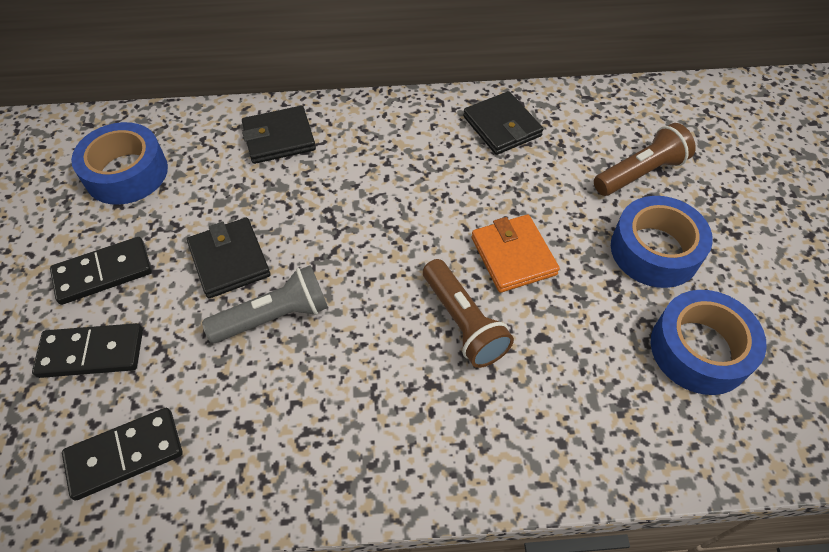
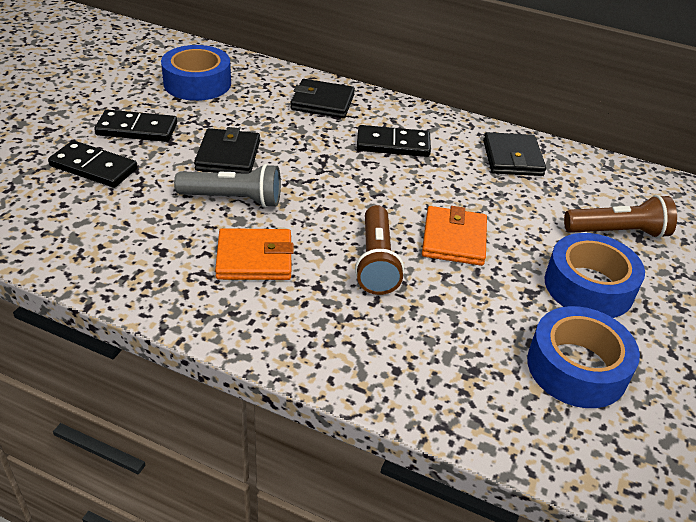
camera: 25 degrees right, 15 degrees down
black domino [62,408,182,501] -> black domino moved to [357,125,431,157]
none -> orange wallet [215,228,294,280]

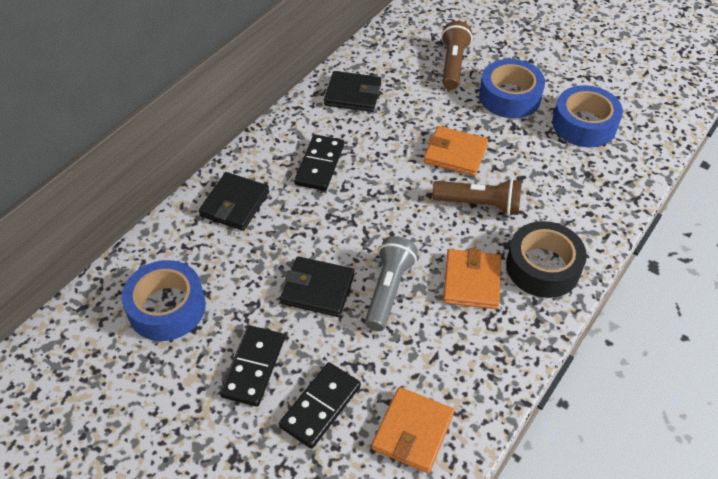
camera: 75 degrees left, 10 degrees up
none -> orange wallet [372,387,454,473]
none -> black tape [506,221,587,298]

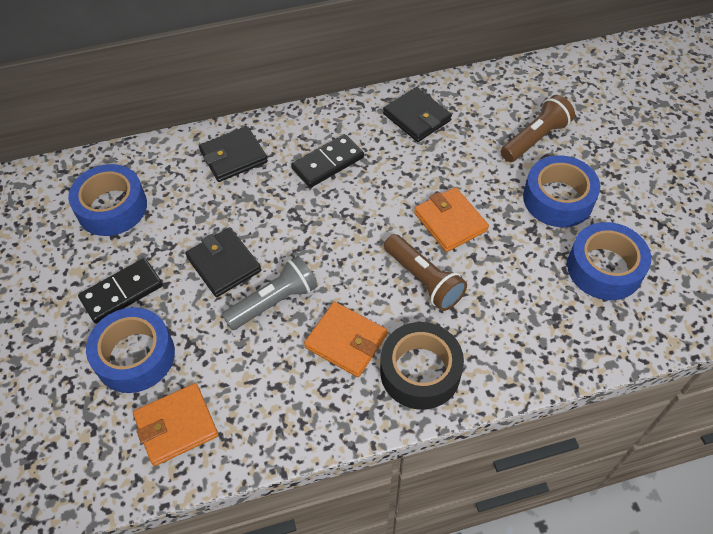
camera: 40 degrees right, 5 degrees up
black domino [279,362,361,449] -> blue tape [86,307,175,393]
orange wallet [443,248,501,309] -> orange wallet turned 75 degrees clockwise [304,302,387,377]

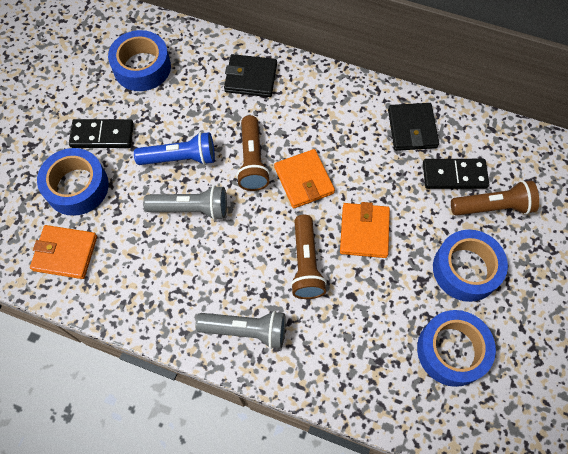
camera: 35 degrees right, 10 degrees up
black wallet [185,227,261,297] -> blue flashlight [134,132,215,165]
black domino [291,134,364,188] -> black domino moved to [423,159,489,189]
orange wallet [304,302,387,377] -> orange wallet moved to [274,149,335,208]
black tape [380,322,464,410] -> grey flashlight [195,311,286,349]
none -> brown flashlight [236,115,270,191]

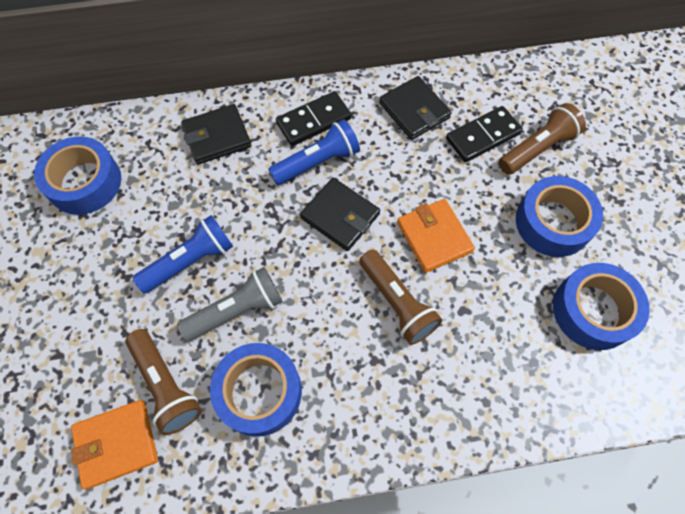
camera: 30 degrees left, 0 degrees up
blue tape [37,148,109,216] -> blue tape moved to [210,343,302,437]
black domino [69,119,134,148] -> black domino moved to [276,91,352,146]
grey flashlight [195,311,286,349] -> none
brown flashlight [236,115,270,191] -> brown flashlight moved to [126,329,202,435]
orange wallet [274,149,335,208] -> black wallet [300,178,380,251]
none -> blue flashlight [268,119,360,185]

